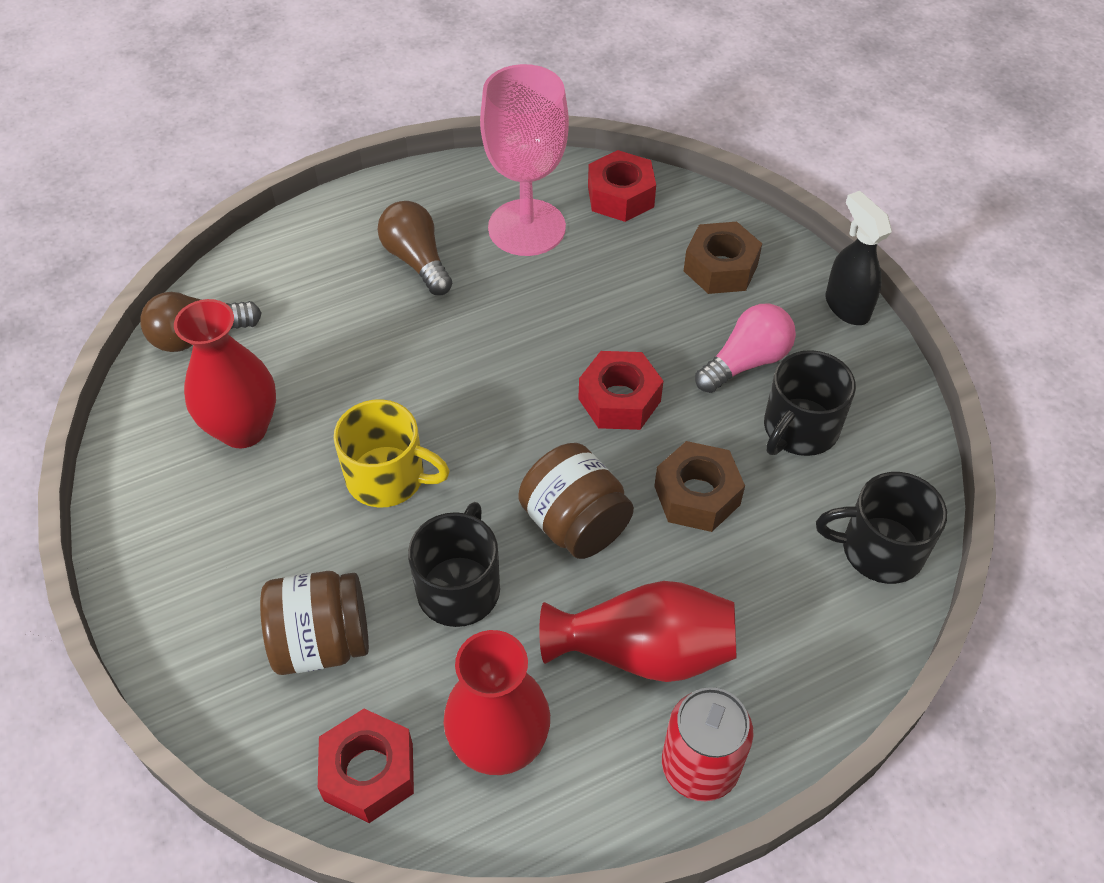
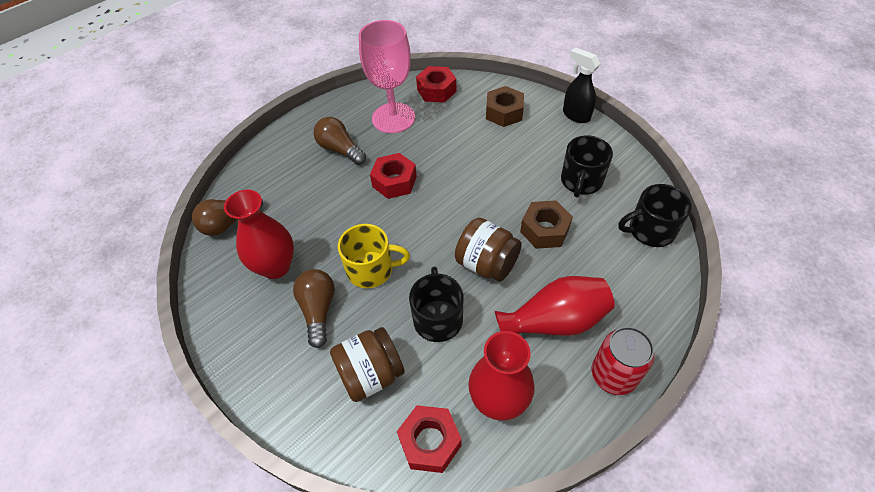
camera: 15 degrees left, 0 degrees up
red nut [578,351,663,430] -> red nut moved to [370,153,417,199]
pink light bulb [695,304,796,393] -> none
none -> brown light bulb [293,269,335,348]

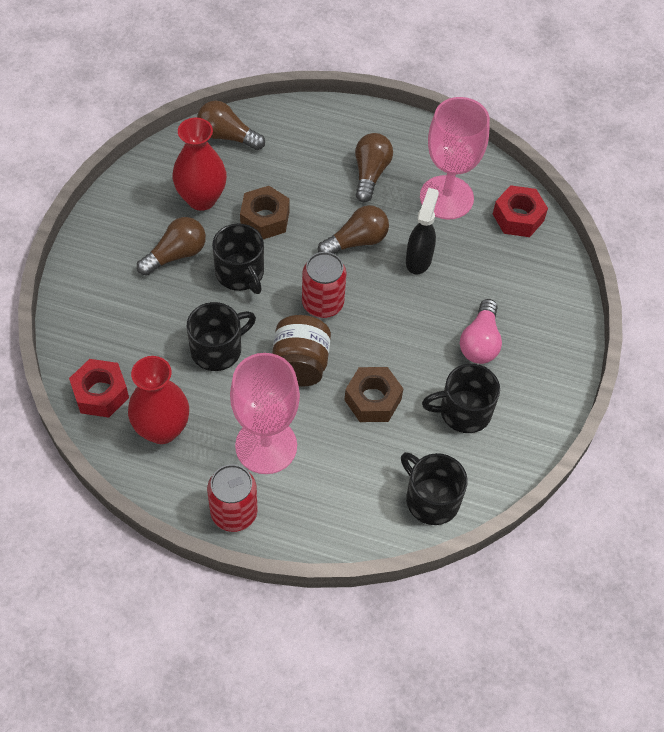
camera: 55 degrees right, 5 degrees up
brown jar [330,327,405,402] -> none
yellow mug [338,224,410,288] -> black mug [212,223,264,294]
red nut [370,153,417,199] -> brown light bulb [318,205,389,254]
brown nut [486,86,524,127] -> brown nut moved to [240,186,290,239]
red vase [495,276,615,336] -> pink goblet [230,353,300,474]
black spray bottle [563,48,600,123] -> black spray bottle moved to [406,188,439,275]
none -> red can [302,252,346,318]
none -> pink light bulb [460,299,502,364]

